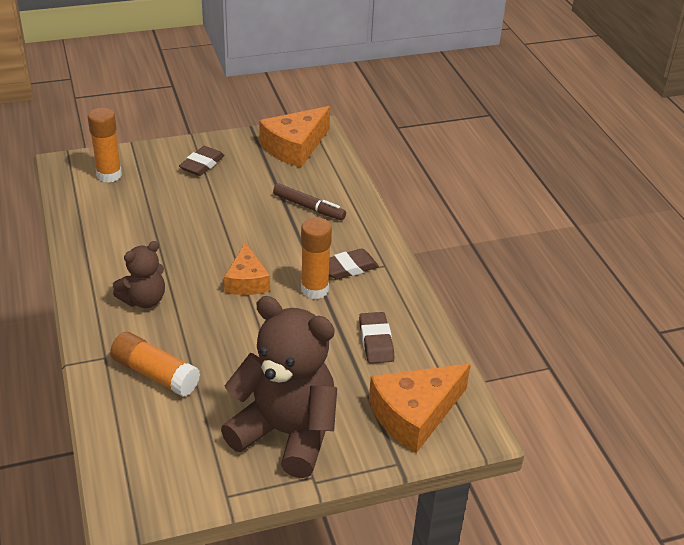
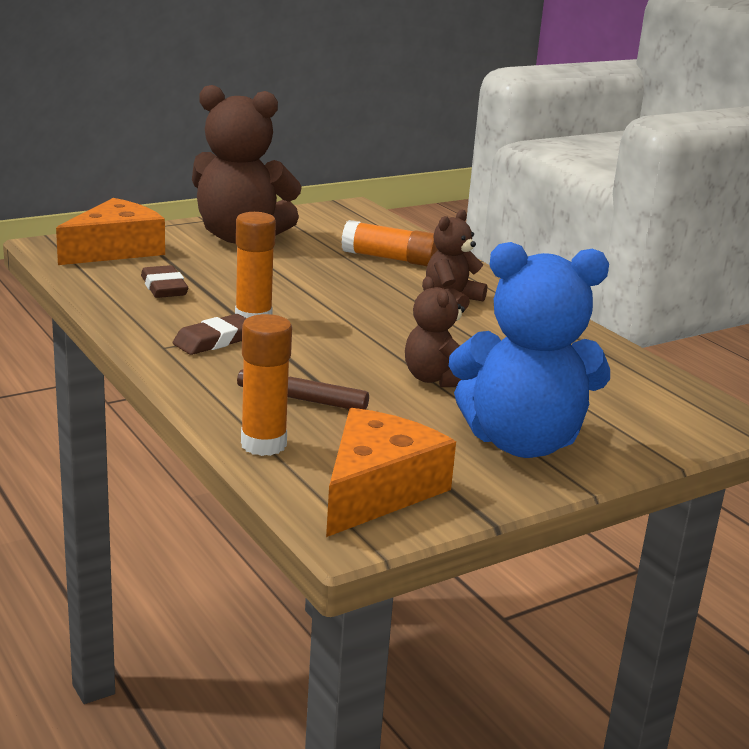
camera: 165 degrees right, 15 degrees down
orange glue stick [88,108,122,183] -> orange glue stick moved to [241,314,292,456]
brown eraser [179,146,225,176] -> blue teddy bear [449,242,610,458]
orange cheese [224,242,270,295] -> none
none -> brown teddy bear [405,276,465,387]

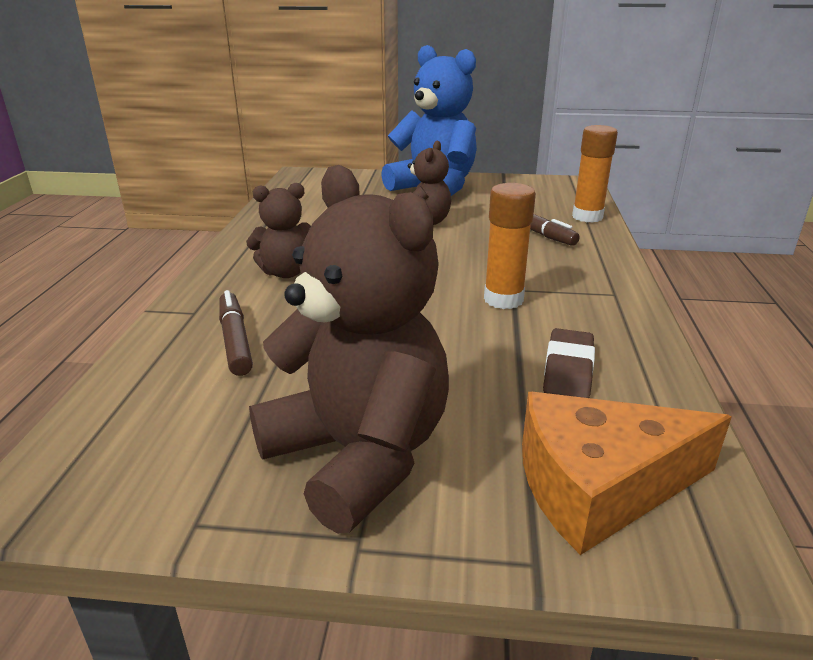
camera: 140 degrees left, 5 degrees up
brown eraser [172,314,247,355] -> none
orange cheese [326,408,456,537] -> none
orange glue stick [341,220,438,266] -> brown marker [219,290,253,376]

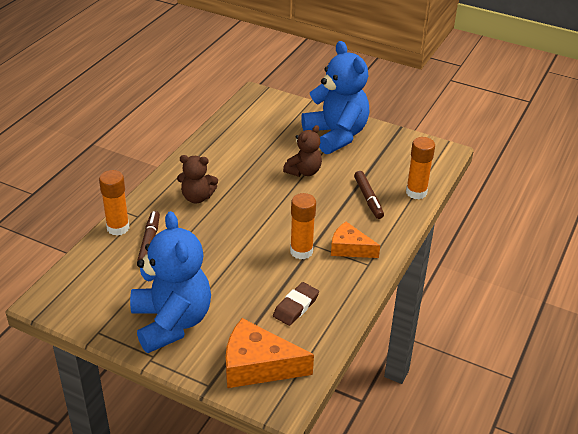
camera: 20 degrees right, 10 degrees up
brown teddy bear [249,165,449,534] -> blue teddy bear [130,211,211,353]
none -> orange glue stick [99,170,130,236]
none -> orange cheese [331,222,380,258]

